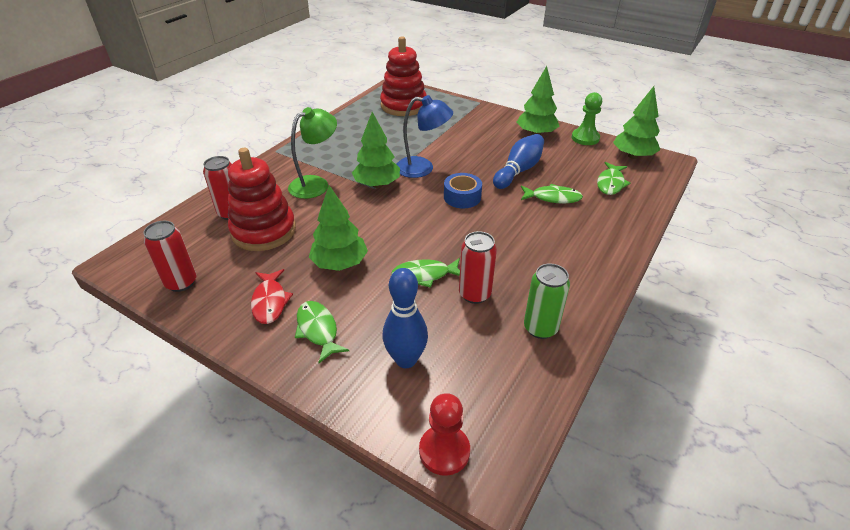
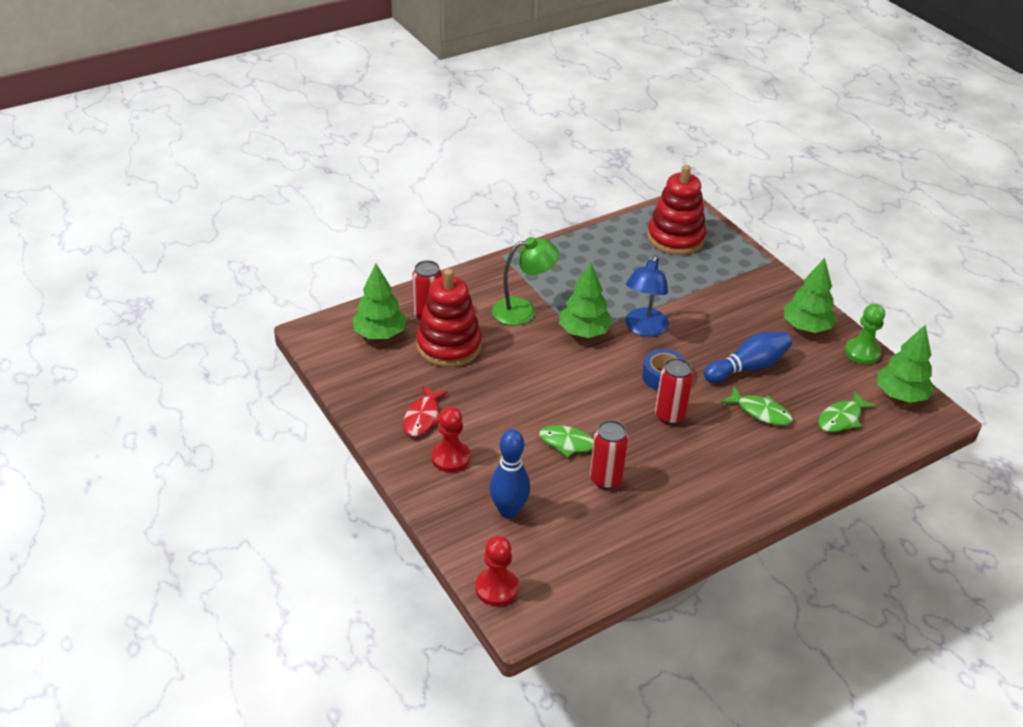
camera: 25 degrees right, 0 degrees up
red can [143,221,197,292] -> red can moved to [655,358,693,425]
green fish [295,301,349,363] -> red pawn [431,406,470,472]
green tree [309,185,368,271] -> green tree moved to [352,264,407,339]
blue lamp [396,95,453,178] -> blue lamp turned 75 degrees clockwise [625,255,669,337]
green can [524,263,570,339] -> none

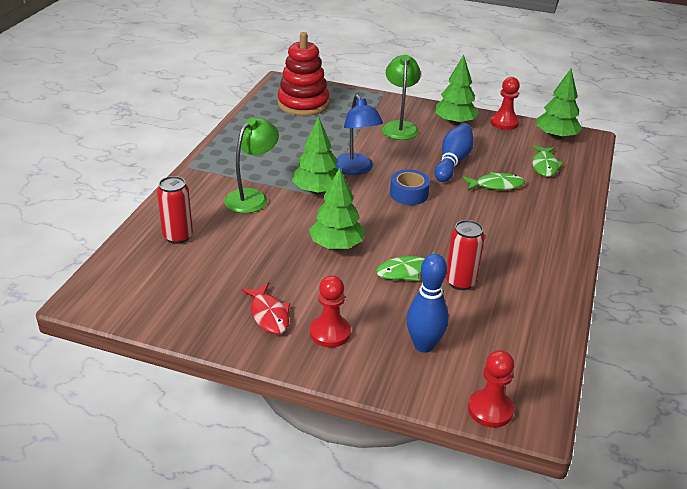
camera: 40 degrees left, 5 degrees down
green tree [352,264,407,339] -> green tree moved to [309,167,365,250]
red stacking toy [416,269,482,367] -> none
red can [655,358,693,425] -> none
green pawn [845,304,885,364] -> red pawn [490,77,520,130]
none -> green lamp [382,55,421,140]

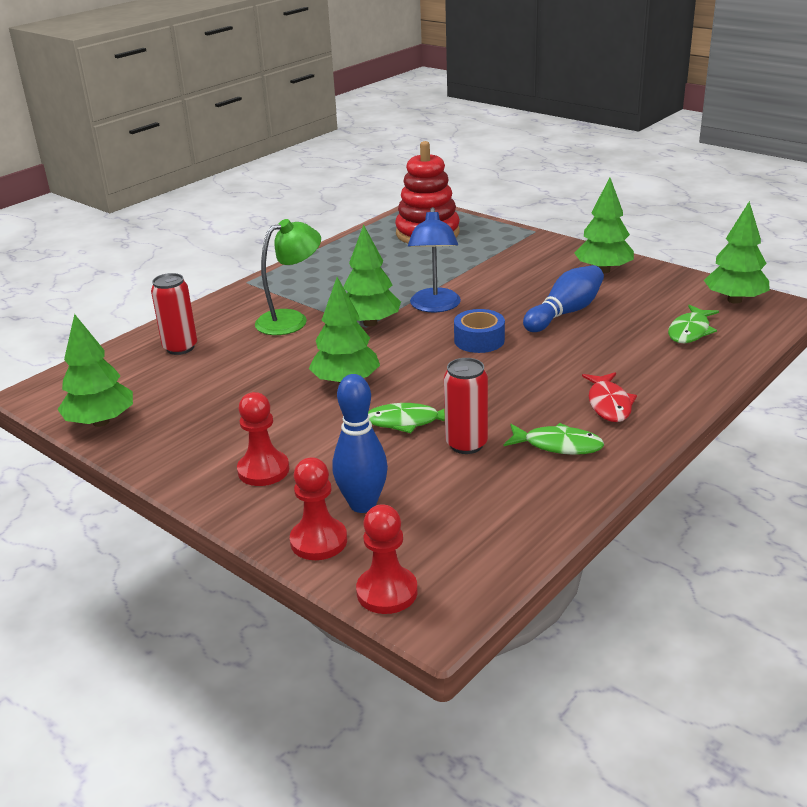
camera: 25 degrees right, 5 degrees down
red fish [241,283,290,334] -> red fish moved to [582,372,637,422]
green lamp [382,55,421,140] -> none
green fish [463,172,525,191] -> green fish moved to [504,423,604,455]
red pawn [490,77,520,130] -> red pawn moved to [290,457,347,560]
none -> green tree [57,314,133,427]

